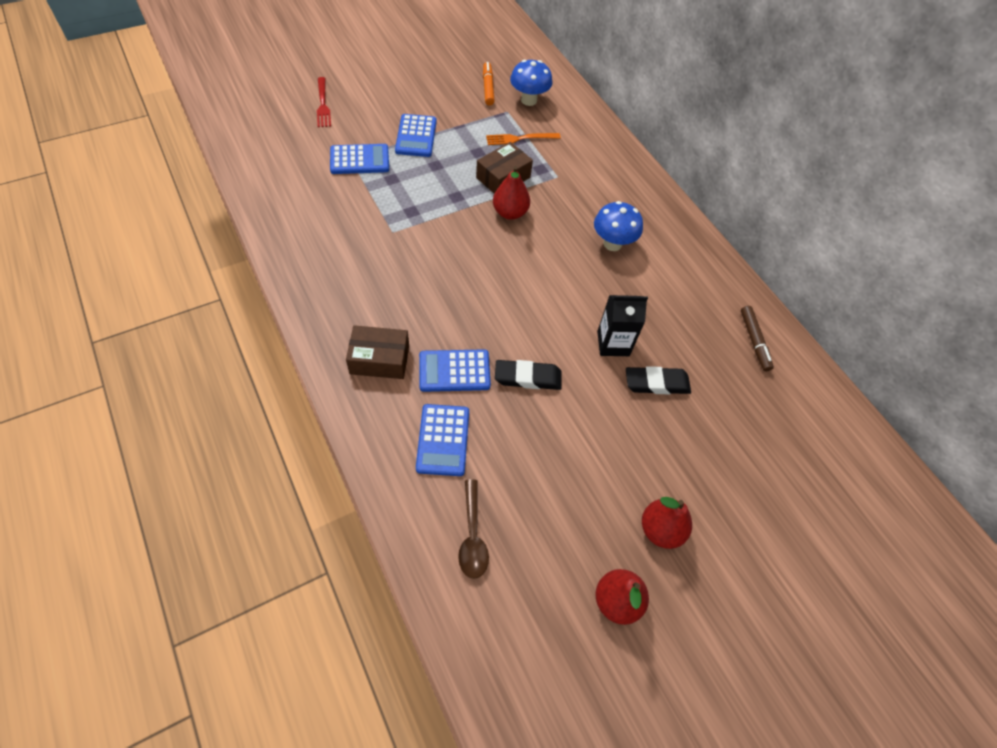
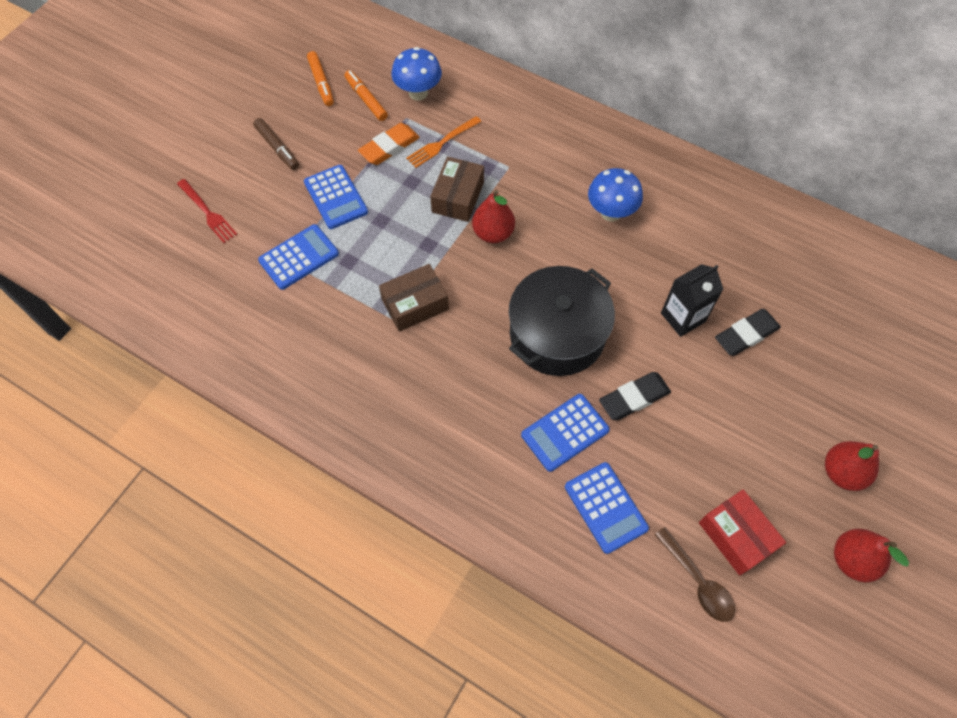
camera: 25 degrees left, 5 degrees up
brown box [346,325,409,379] -> brown box moved to [379,264,449,332]
brown marker [741,306,774,371] -> brown marker moved to [253,118,299,170]
none -> orange marker [307,51,334,106]
none -> orange eraser [358,123,420,165]
none -> black pot [509,266,615,376]
none -> red box [699,490,786,576]

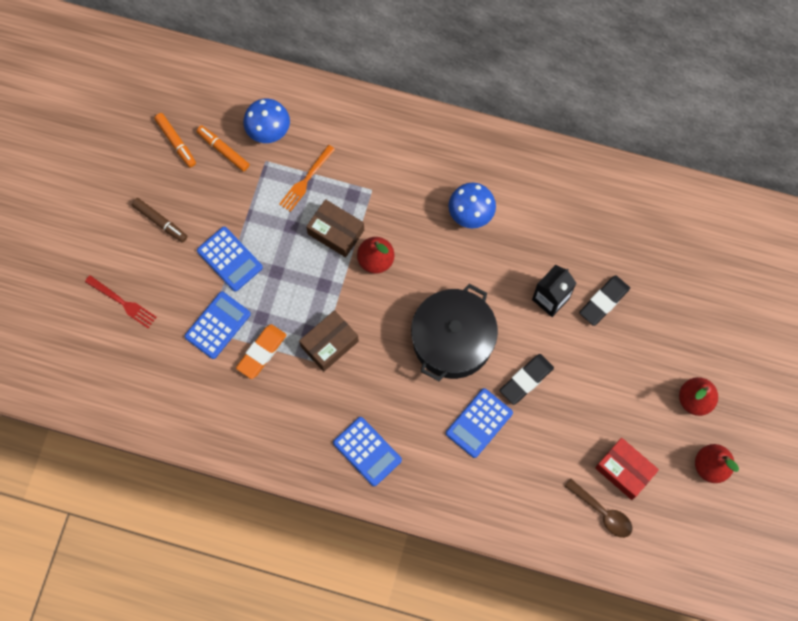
camera: 15 degrees left, 10 degrees up
orange eraser [358,123,420,165] -> orange eraser moved to [236,324,287,379]
brown box [430,156,484,222] -> brown box turned 60 degrees counterclockwise [306,199,364,257]
blue calculator [565,462,649,554] -> blue calculator moved to [333,417,402,486]

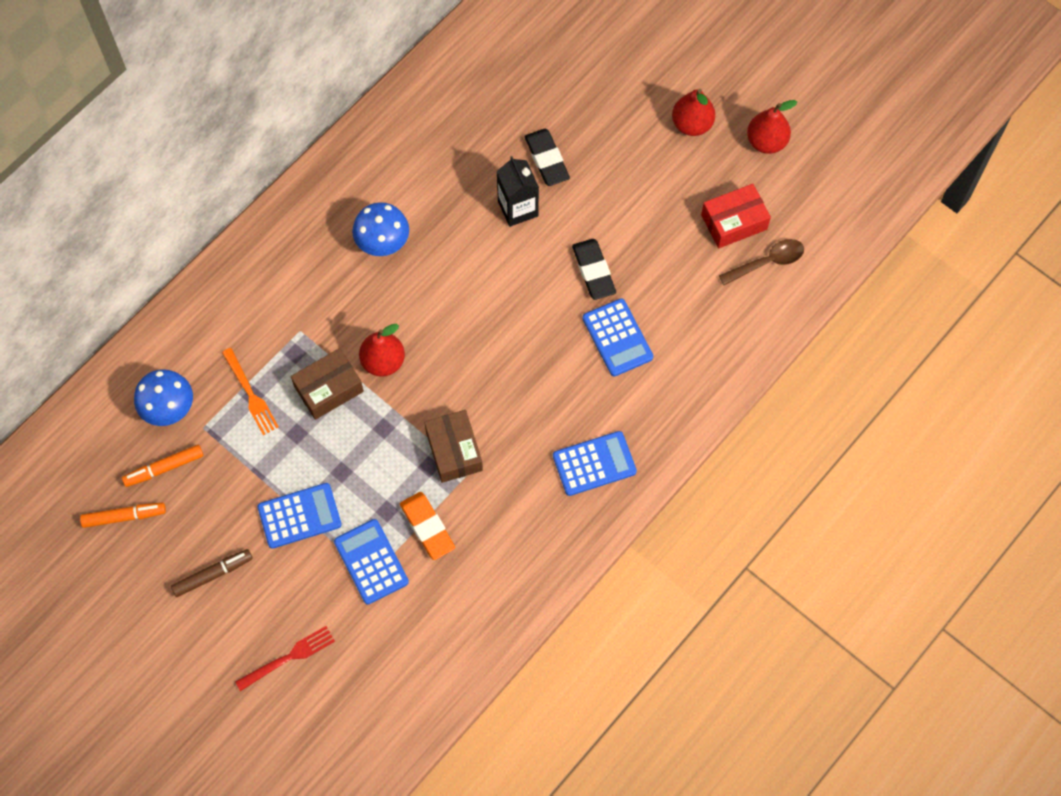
camera: 65 degrees left, 5 degrees down
black pot [411,284,498,381] -> none

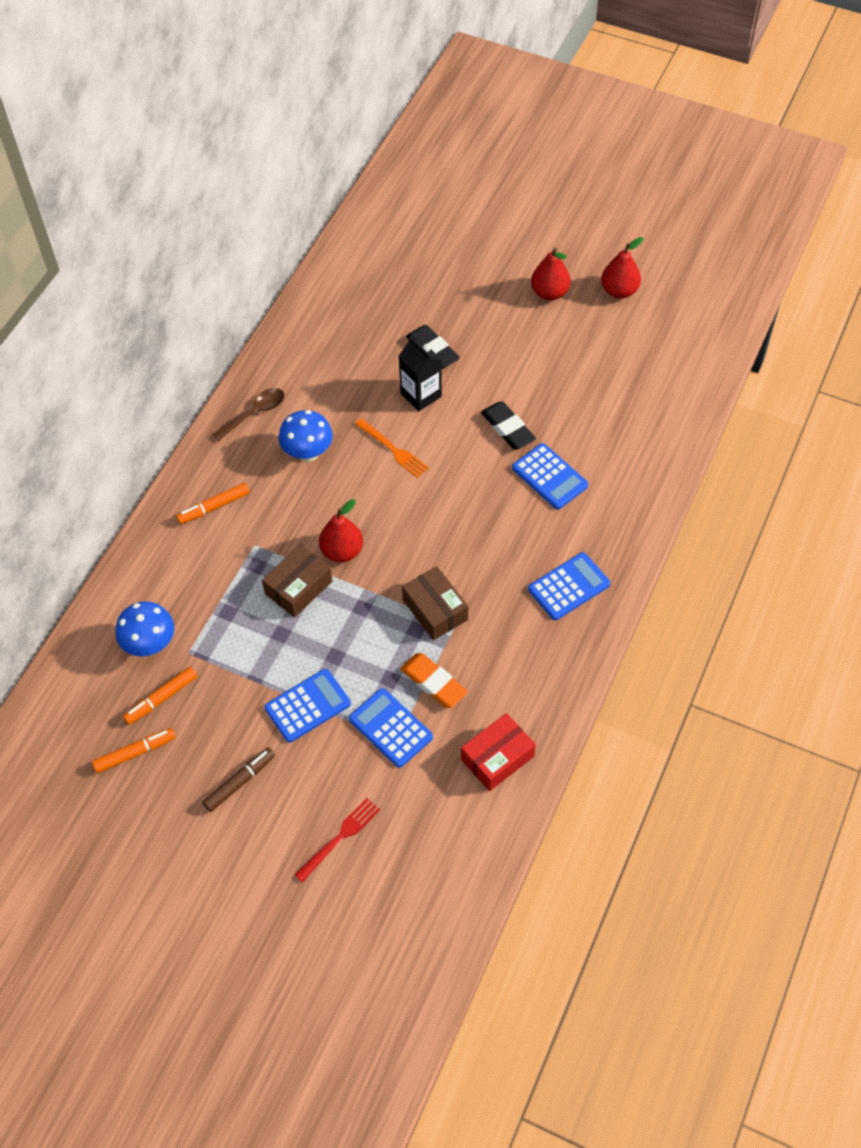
camera: 15 degrees left, 10 degrees down
orange fork [222,348,279,435] -> orange fork moved to [355,418,429,478]
red box [701,184,771,248] -> red box moved to [461,713,536,791]
brown spoon [719,239,804,285] -> brown spoon moved to [212,388,284,441]
none -> orange marker [176,483,250,524]

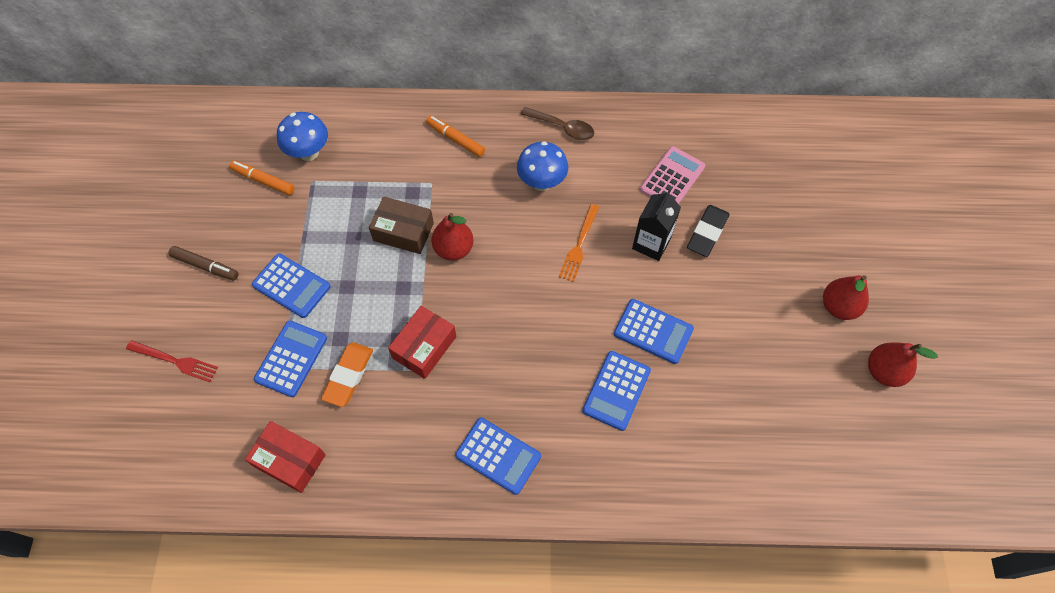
camera: 65 degrees right, 5 degrees up
orange marker [92,728,176,773] -> none
brown box [402,566,468,640] -> red box [388,306,457,379]
black eraser [481,401,536,450] -> blue calculator [614,299,694,364]
none -> pink calculator [640,146,705,204]

